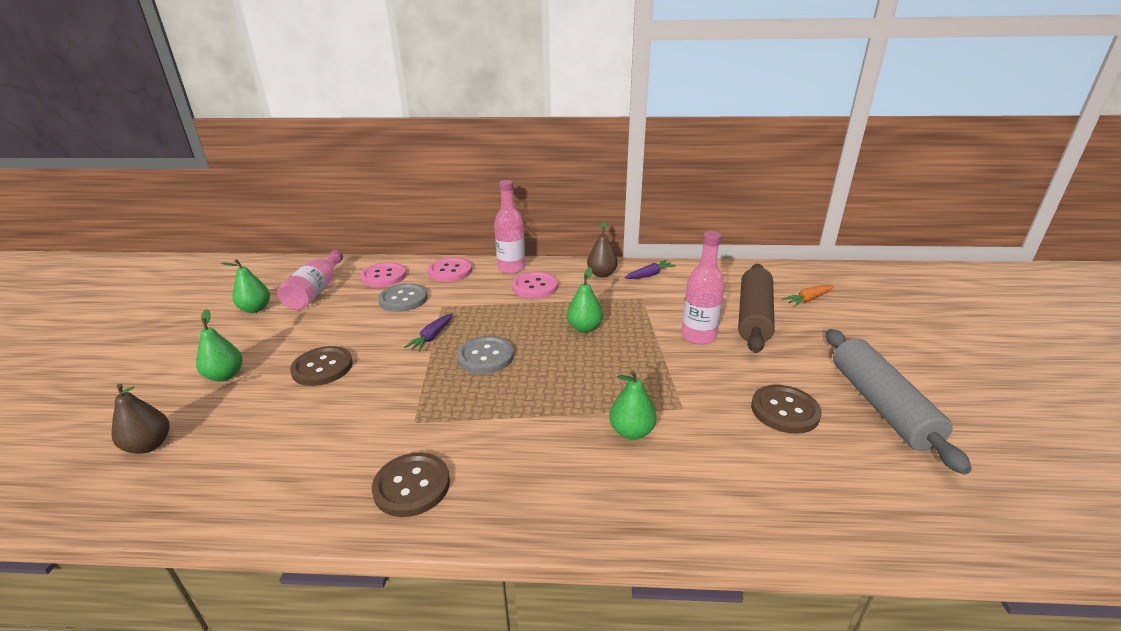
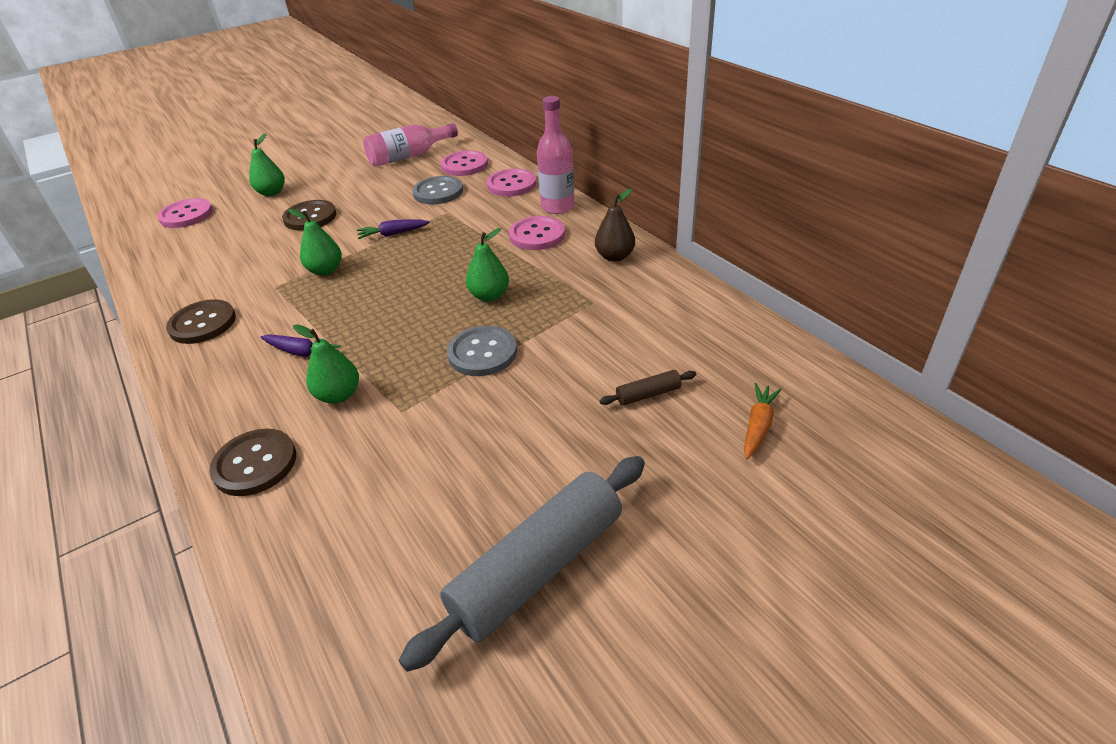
camera: 55 degrees right, 10 degrees up
brown pear [111,384,169,454] -> pink button [157,198,213,228]
green pear [220,259,270,313] -> green pear moved to [288,209,342,276]
grey button [457,336,514,374] -> grey button moved to [447,326,517,376]
purple carrot [625,260,676,279] -> purple carrot moved to [260,335,341,357]
pink bottle [681,231,725,345] -> none
brown rolling pin [738,264,775,353] -> brown rolling pin [600,370,696,406], size x0.42
brown button [751,385,822,434] -> brown button moved to [209,428,296,496]
orange carrot [783,285,834,306] -> orange carrot turned 90 degrees clockwise [744,383,782,459]

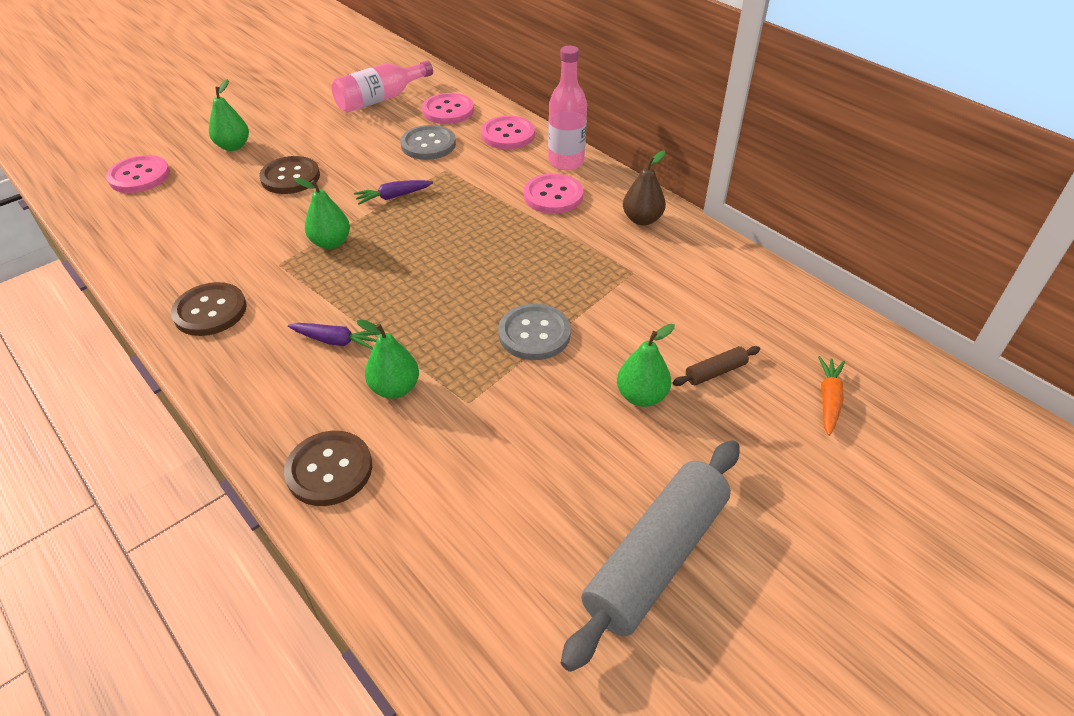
camera: 10 degrees left, 5 degrees up
green pear [466,228,509,302] -> green pear moved to [617,324,675,407]

